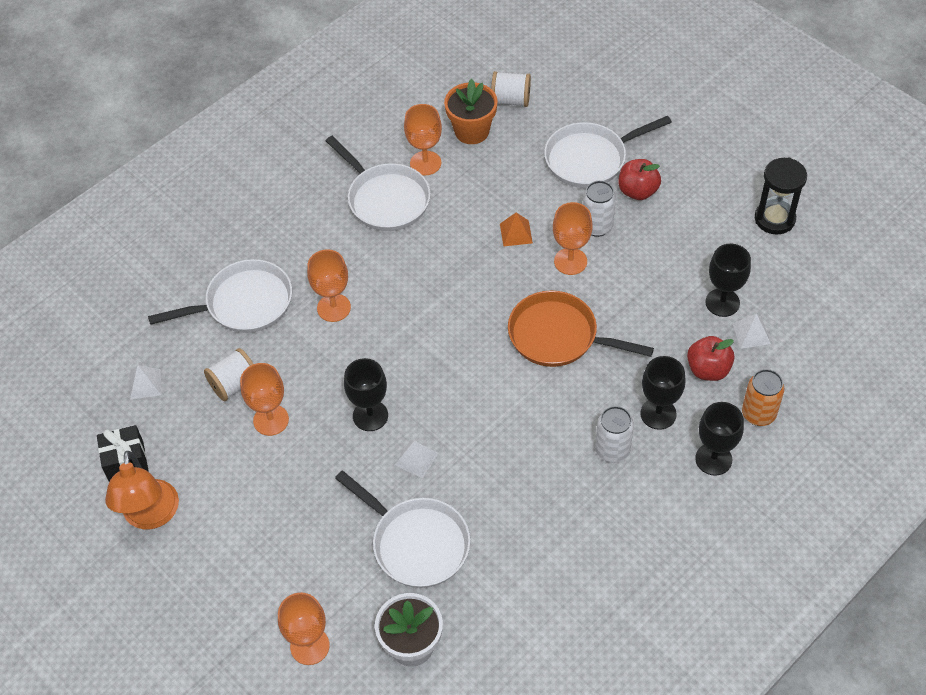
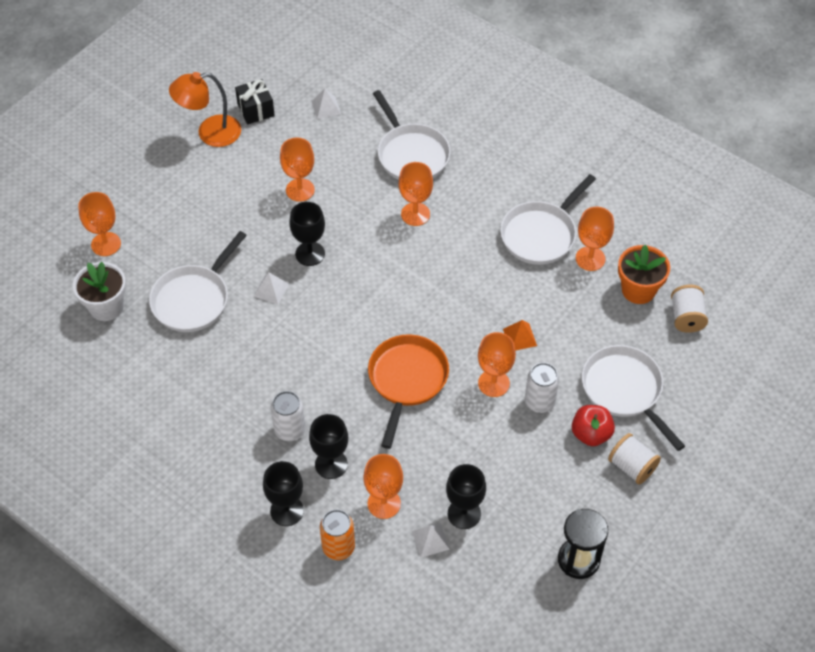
camera: 80 degrees right, 0 degrees up
white spool [204,348,253,401] -> white spool moved to [608,433,661,485]
red apple [687,336,735,381] -> orange goblet [363,454,403,519]

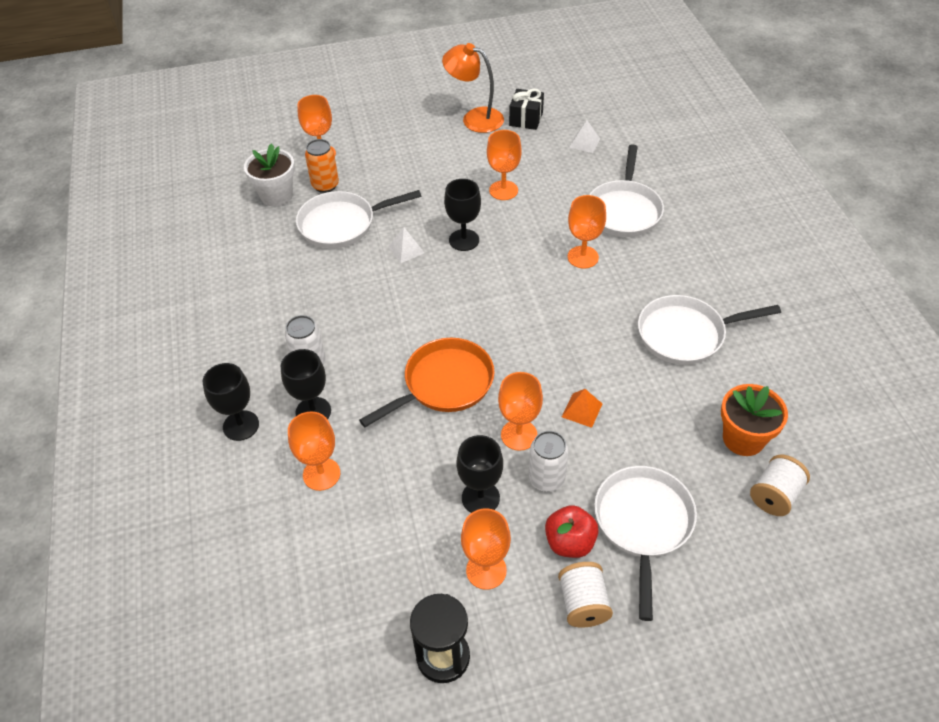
camera: 40 degrees right, 5 degrees down
orange can [320,509,355,560] -> orange can moved to [305,139,339,193]
white pyramid [412,523,450,558] -> none
black goblet [446,464,486,529] -> black goblet moved to [456,435,503,513]
orange goblet [576,207,614,271] -> orange goblet moved to [461,508,511,590]

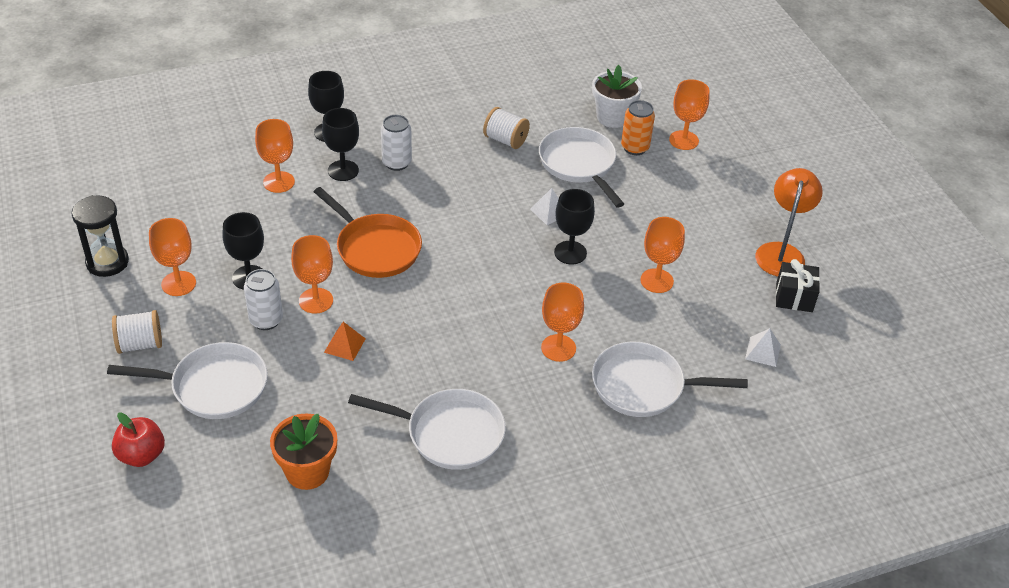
camera: 80 degrees right, 5 degrees down
red apple [545,505,599,558] -> red apple moved to [112,412,165,467]
white pan [638,295,781,365] -> white pan turned 120 degrees clockwise [348,389,506,470]
white spool [750,455,810,516] -> white spool moved to [483,107,530,149]

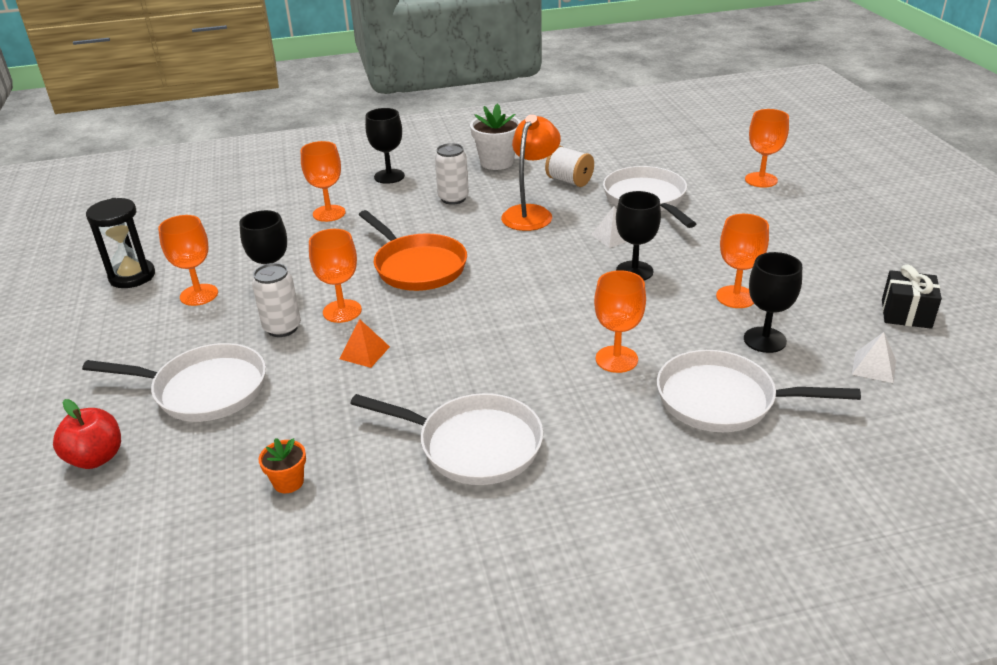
camera: 10 degrees right, 10 degrees down
white spool [112,310,162,354] -> none
orange flower pot [270,414,337,490] -> orange flower pot [259,438,306,493], size x0.55
black goblet [322,108,359,181] -> black goblet moved to [744,252,802,353]
white flower pot [592,65,642,128] -> white flower pot moved to [470,103,521,170]
orange can [621,100,655,155] -> none
orange lamp [755,168,823,276] -> orange lamp moved to [501,115,561,231]

